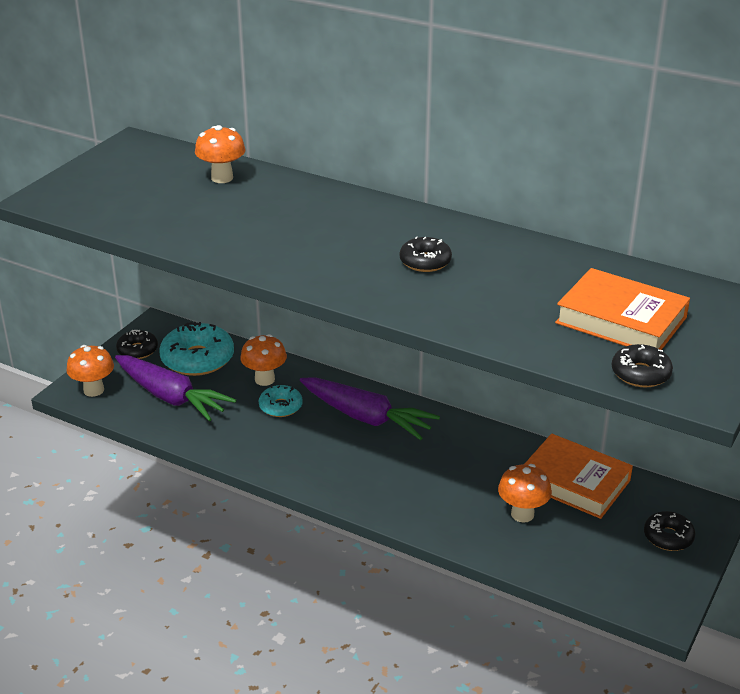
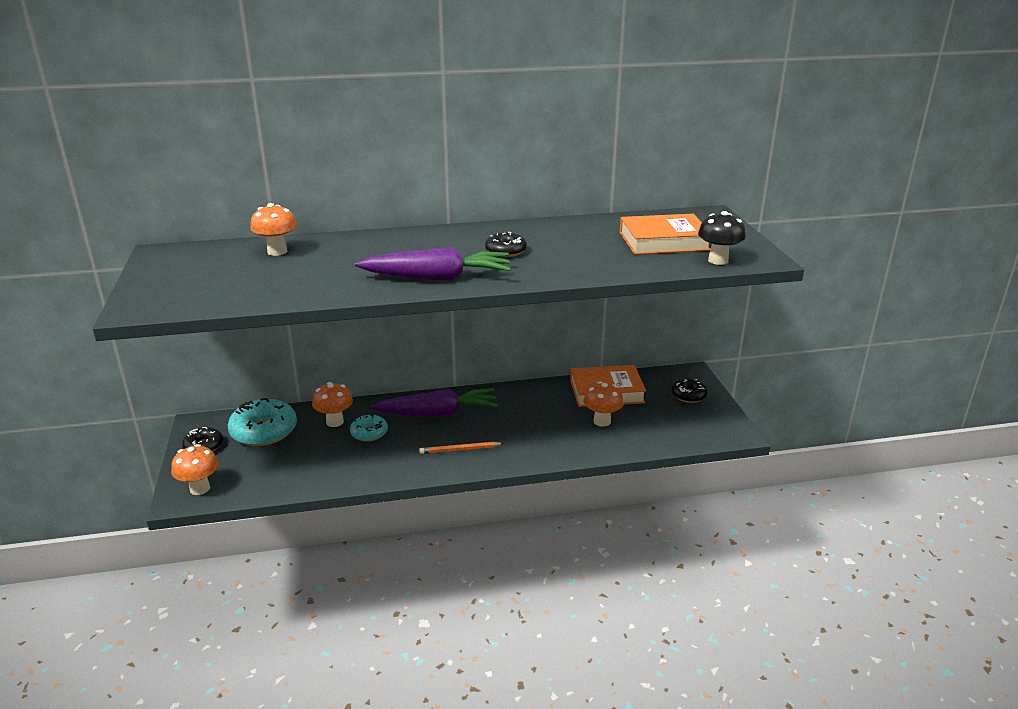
camera: 40 degrees left, 5 degrees down
purple carrot [115,355,236,421] -> purple carrot moved to [355,247,511,280]
black donut [612,344,673,387] -> black mushroom [698,211,746,265]
none -> orange pencil [419,442,504,454]

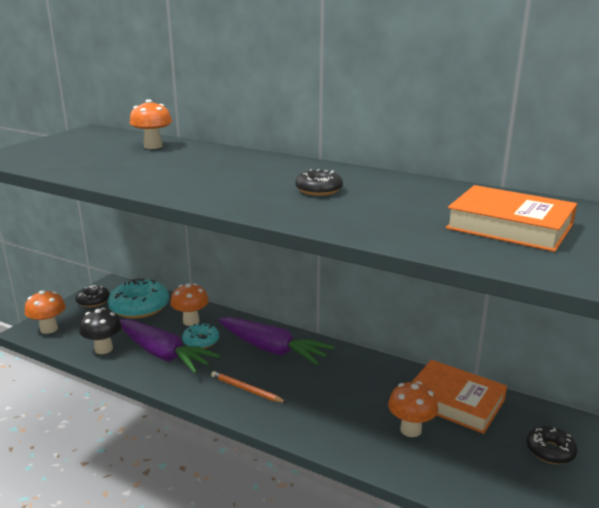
camera: 40 degrees right, 5 degrees down
purple carrot [355,247,511,280] -> purple carrot moved to [120,319,220,373]
black mushroom [698,211,746,265] -> black mushroom moved to [79,308,122,354]

